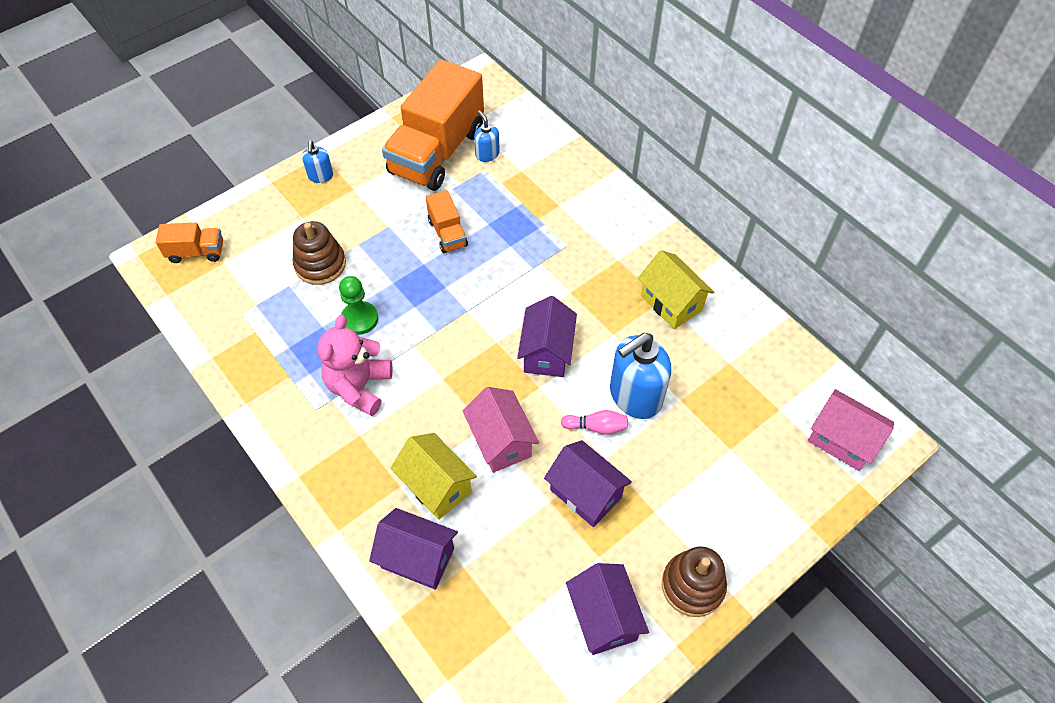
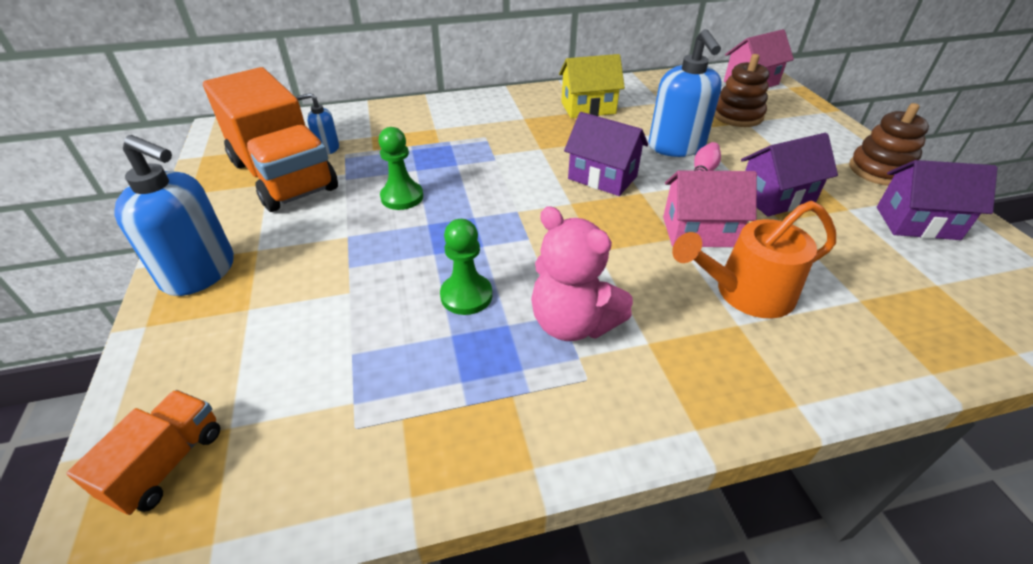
camera: 65 degrees left, 15 degrees down
brown stacking toy [293,221,346,285] -> brown stacking toy moved to [714,54,769,127]
blue soap dispenser [302,141,333,183] -> blue soap dispenser [114,135,234,296], size x1.99
purple house [369,508,458,590] -> none
yellow house [390,433,477,520] -> orange watering can [672,201,836,319]
orange truck [426,190,468,253] -> green pawn [378,127,423,210]

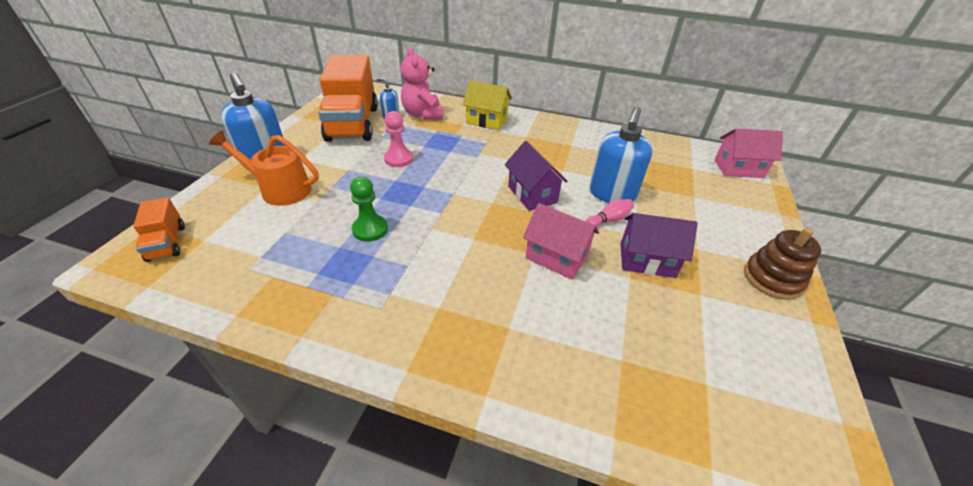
camera: 30 degrees right, 0 degrees up
orange truck [66,390,220,515] -> orange truck turned 105 degrees clockwise [133,198,185,262]
green pawn [378,127,423,210] -> pink pawn [384,111,413,167]
pink teddy bear [531,206,633,341] -> pink teddy bear moved to [401,47,443,120]
yellow house [559,54,625,118] -> yellow house moved to [463,80,512,130]
orange watering can [672,201,836,319] -> orange watering can moved to [209,131,319,206]
brown stacking toy [714,54,769,127] -> none
purple house [877,160,998,240] -> none

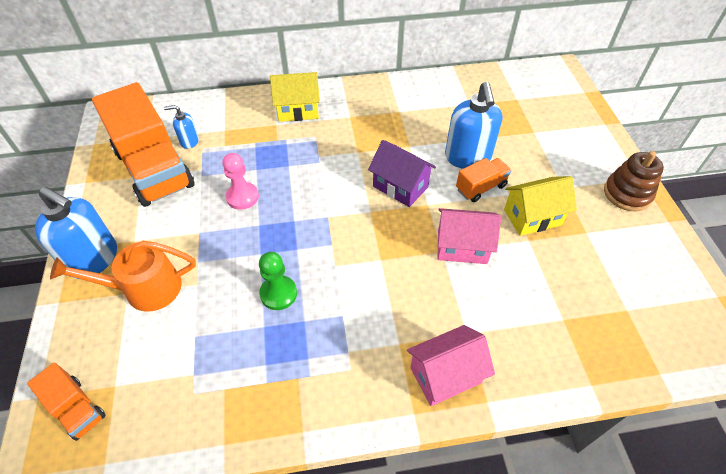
camera: 25 degrees left, 10 degrees up
pink teddy bear [401,47,443,120] -> none
pink bowling pin [586,199,634,227] -> orange truck [456,158,512,202]
purple house [620,213,698,278] -> yellow house [504,176,577,236]
pink house [714,129,783,178] -> pink house moved to [407,325,495,406]

